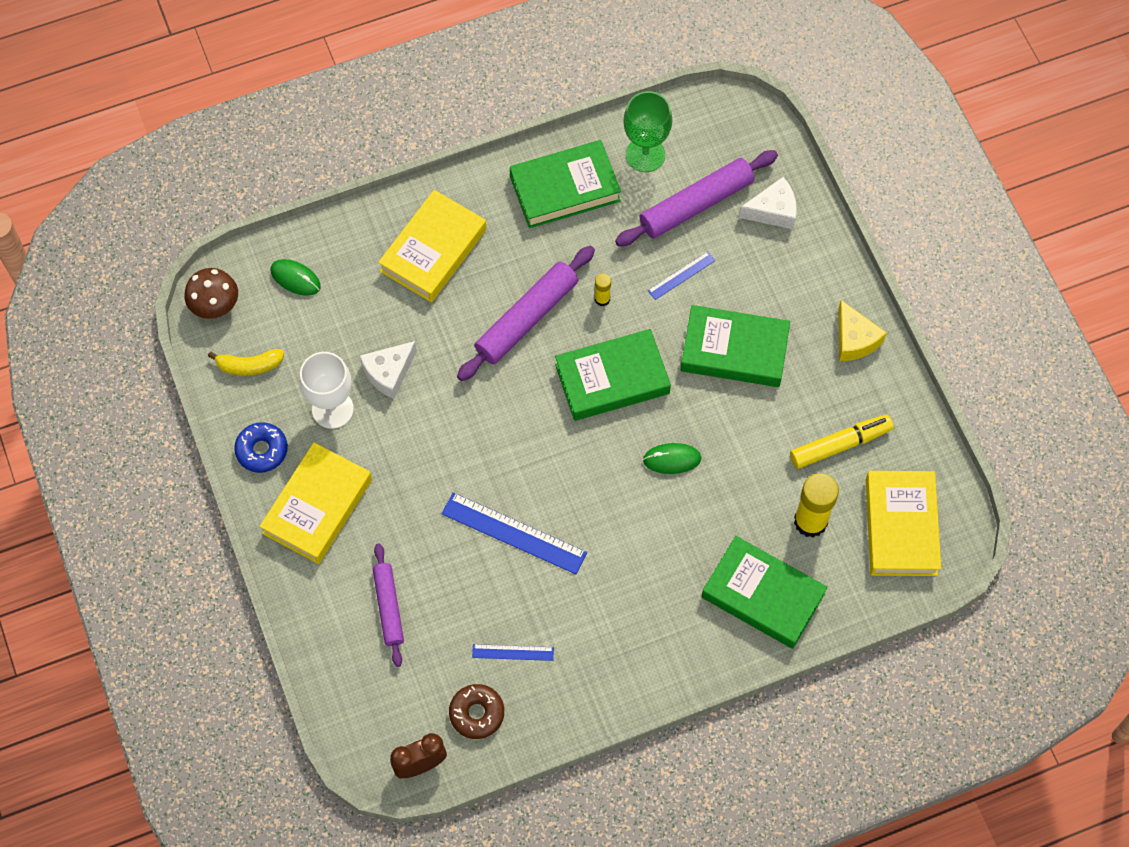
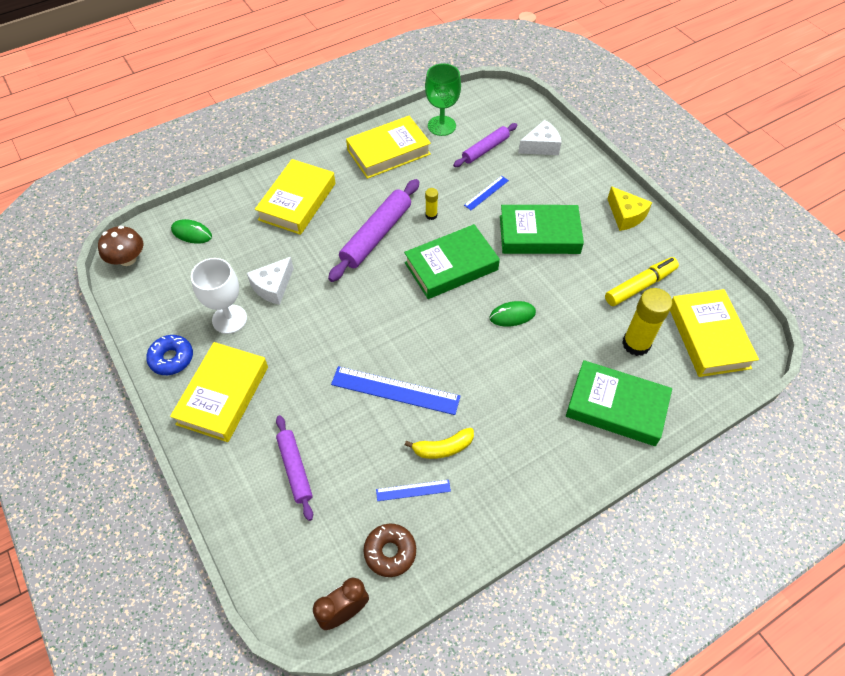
camera: 10 degrees left, 10 degrees down
yellow banana [208,349,284,376] -> yellow banana moved to [405,428,474,459]
green book [510,140,621,228] -> yellow book [346,116,431,179]
purple rolling pin [615,150,778,247] -> purple rolling pin [453,123,517,167], size x0.63

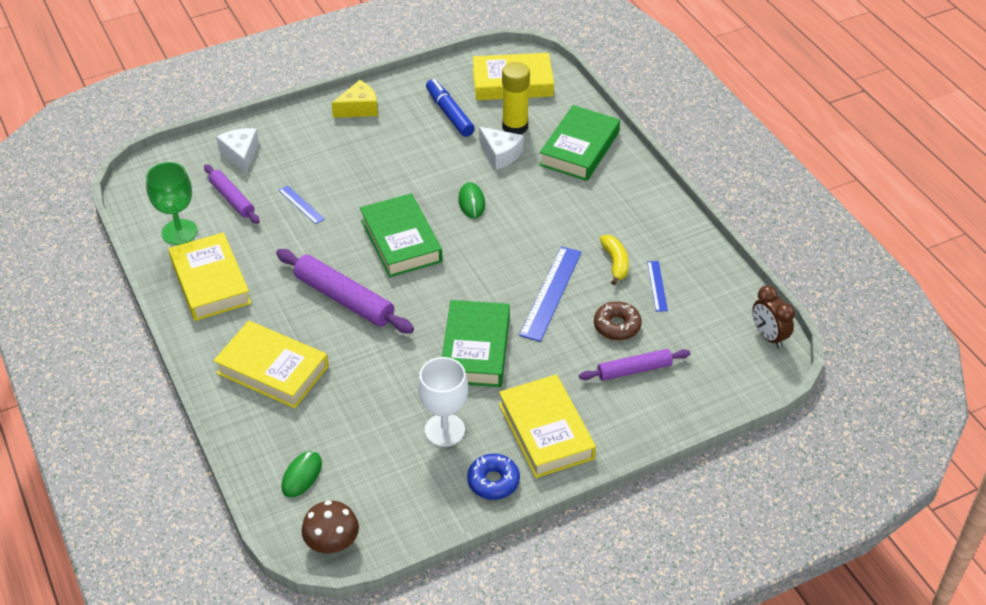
camera: 85 degrees left, 10 degrees down
yellow book [170,342,268,442] -> yellow book turned 45 degrees clockwise [499,374,596,478]
white cheese [247,257,294,305] -> white cheese moved to [479,127,524,170]
brown donut [364,524,416,577] -> brown donut moved to [594,301,642,341]
yellow glue stick [425,188,438,220] -> none
green book [500,205,584,254] -> green book moved to [442,300,510,387]
yellow marker [605,257,679,306] -> blue marker [426,79,475,137]

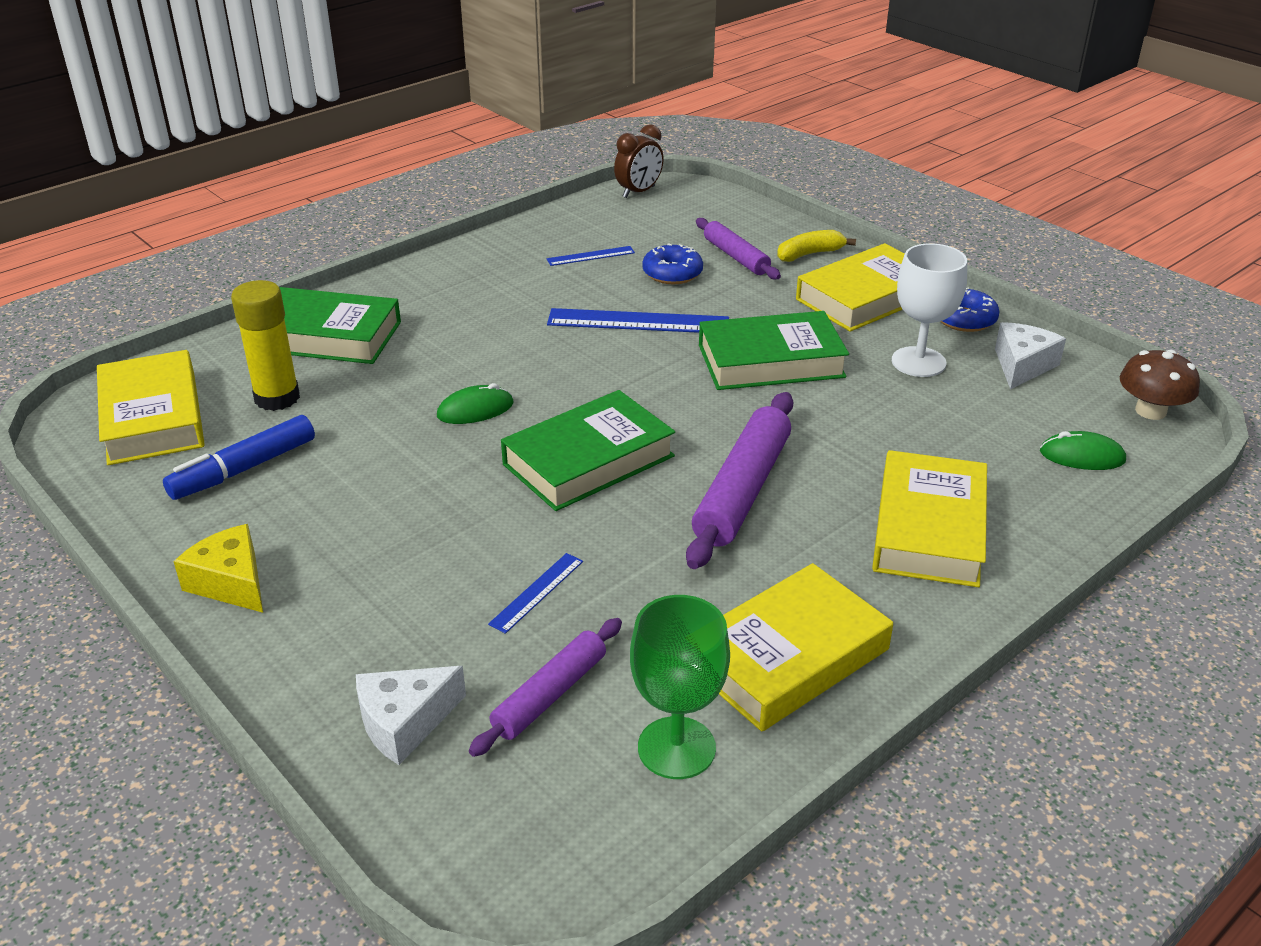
camera: 105 degrees left, 10 degrees down
white cheese [479,127,524,170] -> white cheese moved to [995,322,1066,389]
brown donut [594,301,642,341] -> blue donut [642,243,703,284]
yellow banana [600,235,629,285] -> yellow banana moved to [777,230,856,262]

